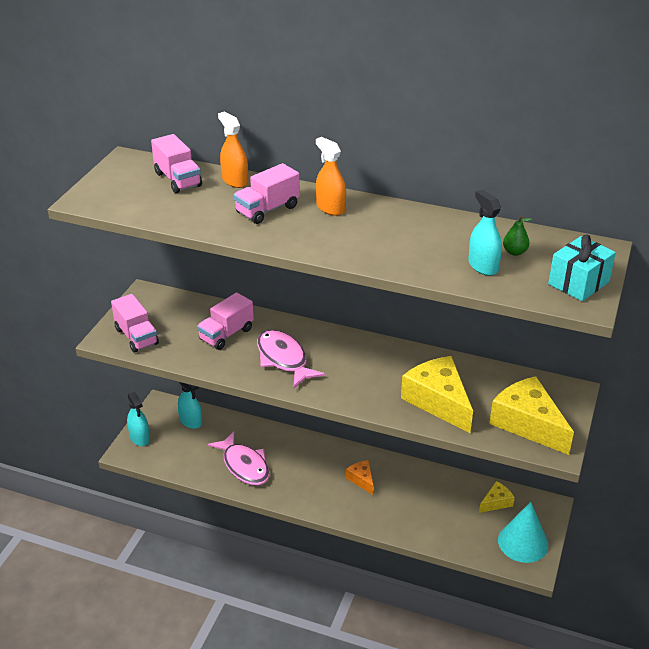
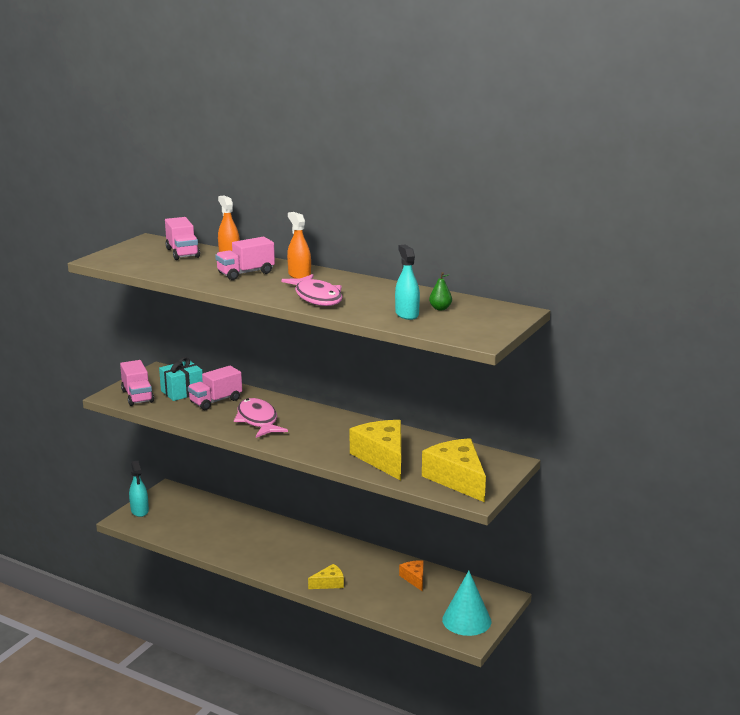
camera: 10 degrees right, 15 degrees down
turquoise spray bottle [177,382,202,429] -> none
pink fish [207,431,270,485] -> pink fish moved to [281,274,343,306]
orange cheese [346,460,374,495] -> orange cheese moved to [399,560,424,592]
yellow cheese [479,481,515,513] -> yellow cheese moved to [308,564,344,589]
turquoise gift [548,235,616,301] -> turquoise gift moved to [159,357,203,401]

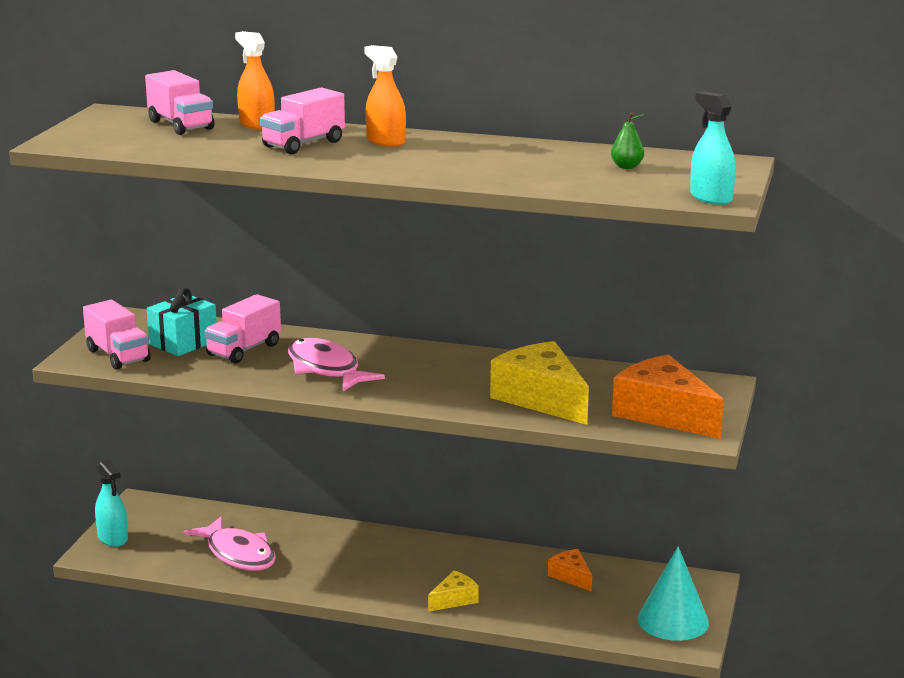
camera: 15 degrees left, 0 degrees up
pink fish [281,274,343,306] -> pink fish moved to [184,516,276,571]
turquoise spray bottle [395,245,420,320] -> turquoise spray bottle moved to [690,91,736,205]
yellow cheese [422,438,486,502] -> orange cheese [612,355,724,439]

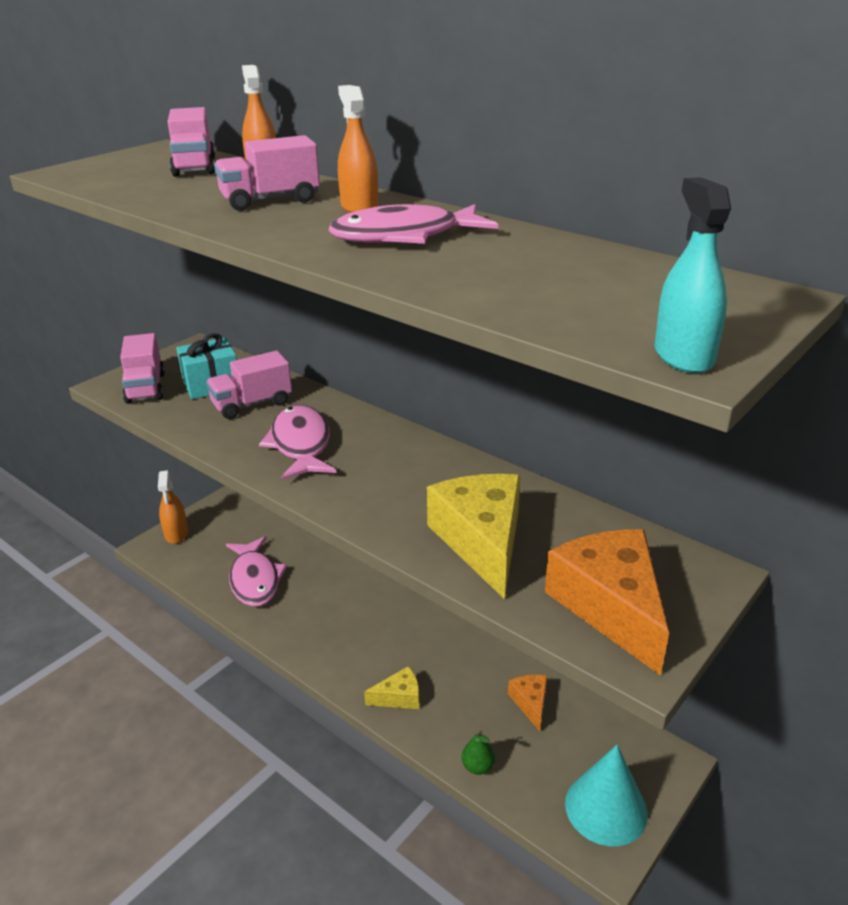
camera: 25 degrees right, 10 degrees up
turquoise spray bottle [95,459,128,547] -> orange spray bottle [158,470,188,544]
green pear [611,112,644,169] -> green pear moved to [461,731,495,775]
none -> pink fish [329,204,498,244]

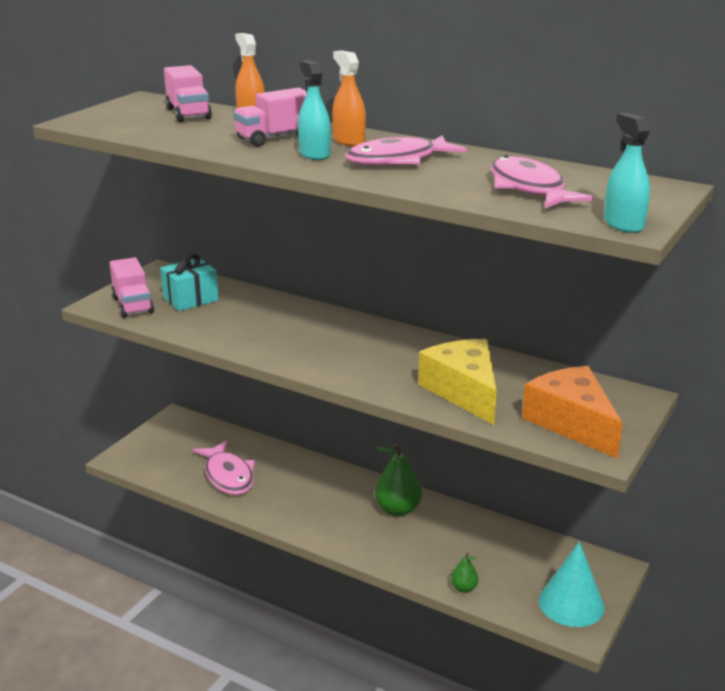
camera: 10 degrees left, 5 degrees down
orange spray bottle [158,470,188,544] -> none
pink truck [206,351,292,419] -> none
pink fish [259,405,337,481] -> pink fish moved to [490,155,594,208]
yellow cheese [364,666,419,709] -> none
orange cheese [508,675,547,731] -> none
none -> turquoise spray bottle [298,60,331,160]
none -> green pear [375,443,422,516]

